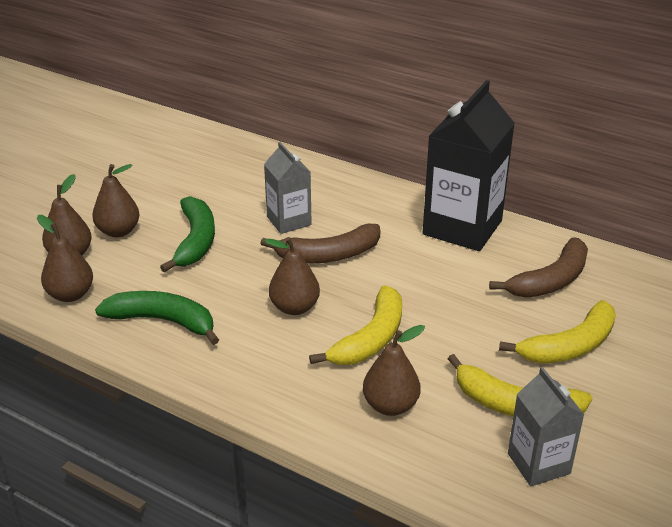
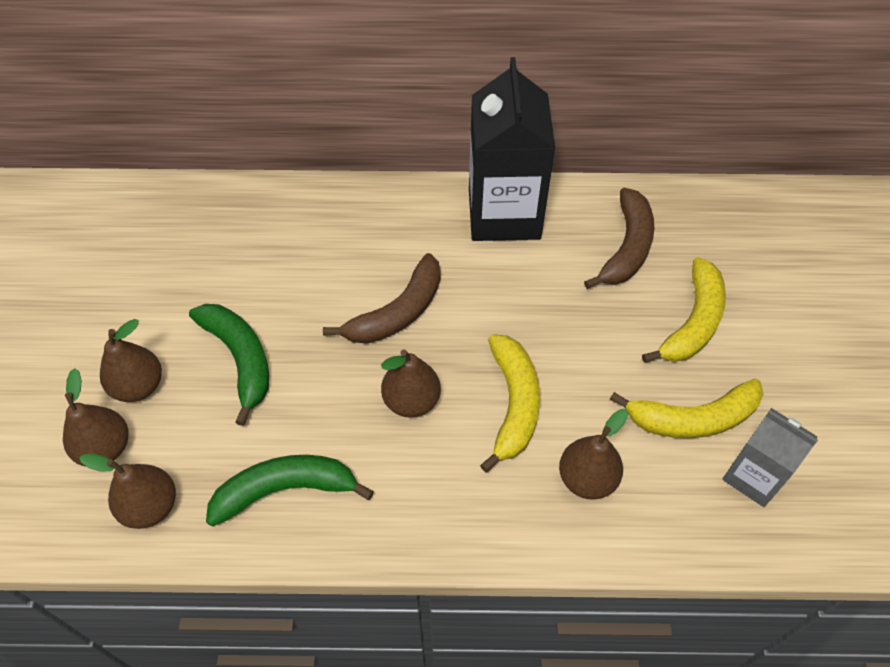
camera: 30 degrees left, 20 degrees up
grey carton [264,142,312,234] -> none

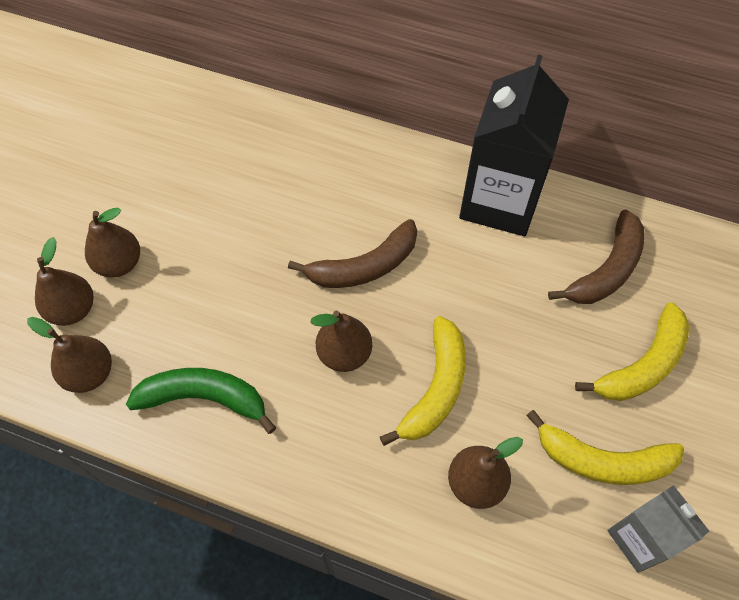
camera: 20 degrees right, 5 degrees up
green banana [189,304,269,426] -> none

